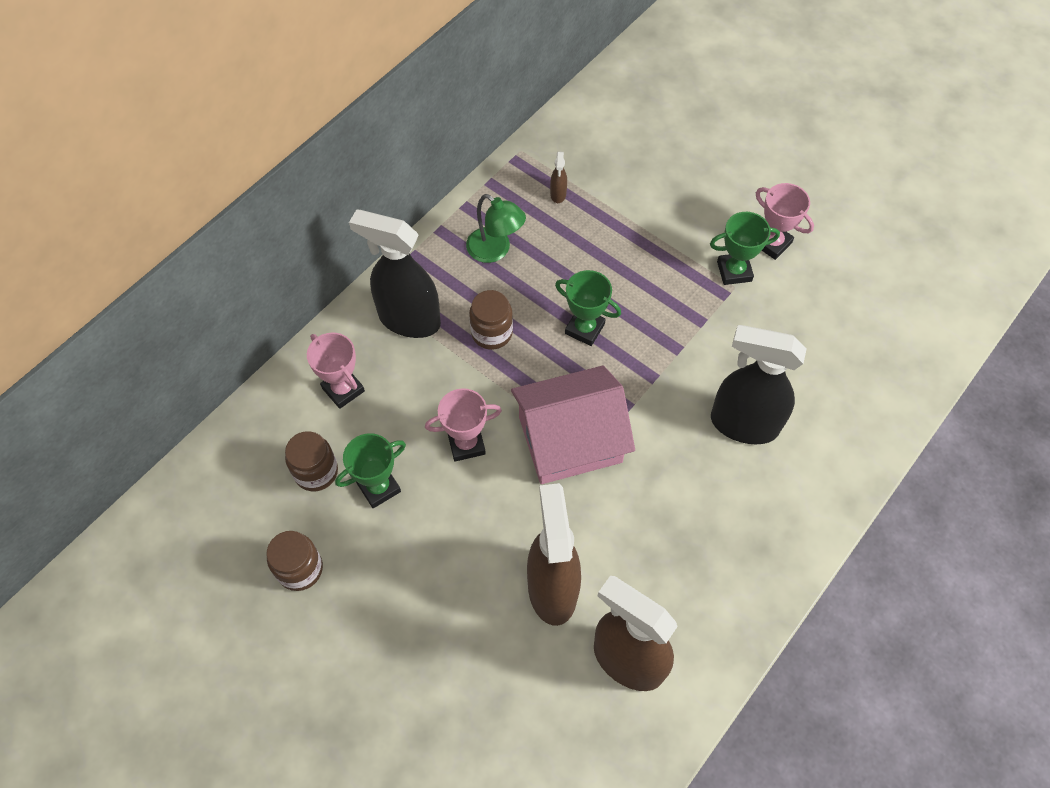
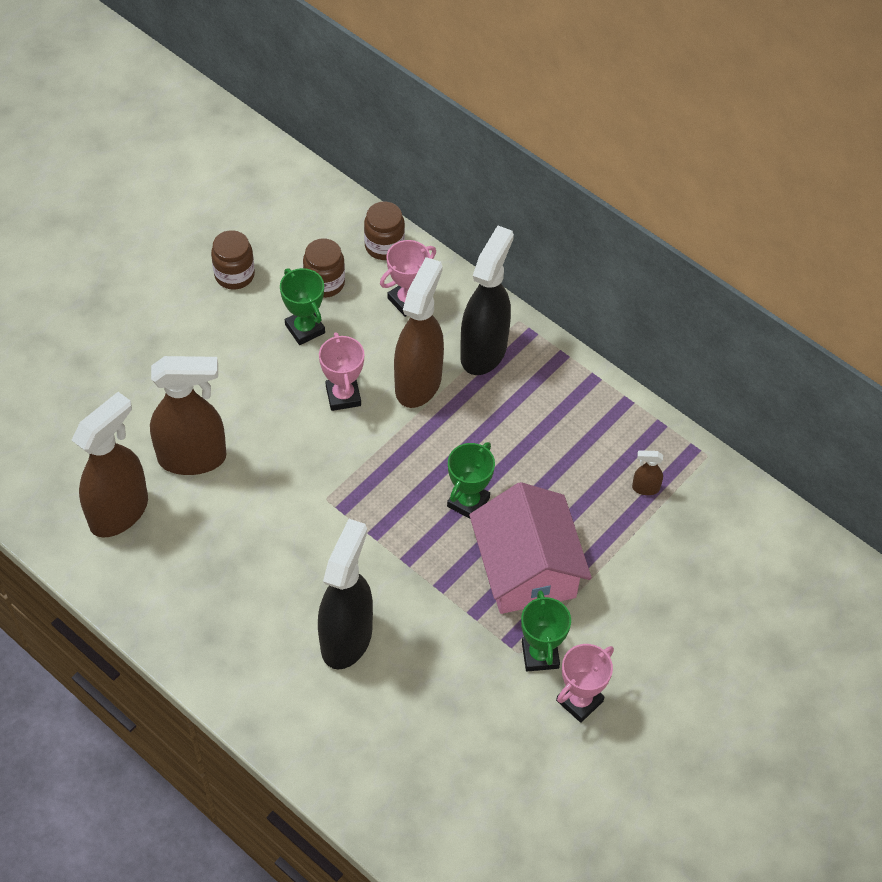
camera: 90 degrees right, 5 degrees down
green lamp [466,194,526,263] -> none
brown jar [469,290,513,350] -> brown jar moved to [364,202,405,260]
pink house [511,366,635,484] -> pink house moved to [469,482,592,614]
none -> brown spray bottle [394,257,444,408]

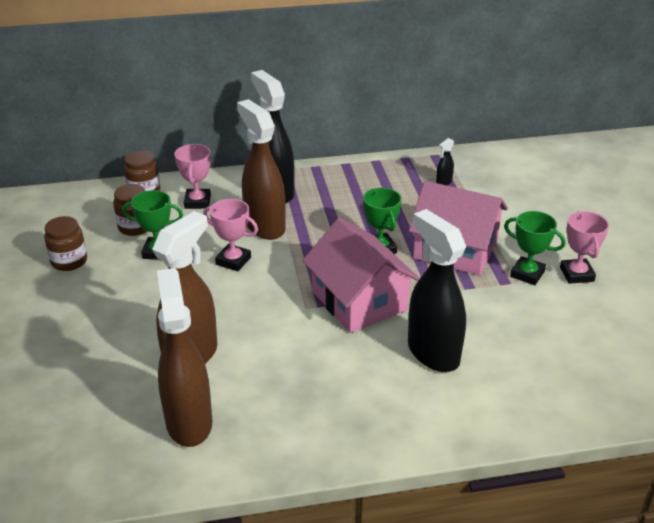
camera: 50 degrees left, 20 degrees down
brown spray bottle [632,450,663,495] -> black spray bottle [436,138,454,185]
none -> pink house [302,218,420,333]

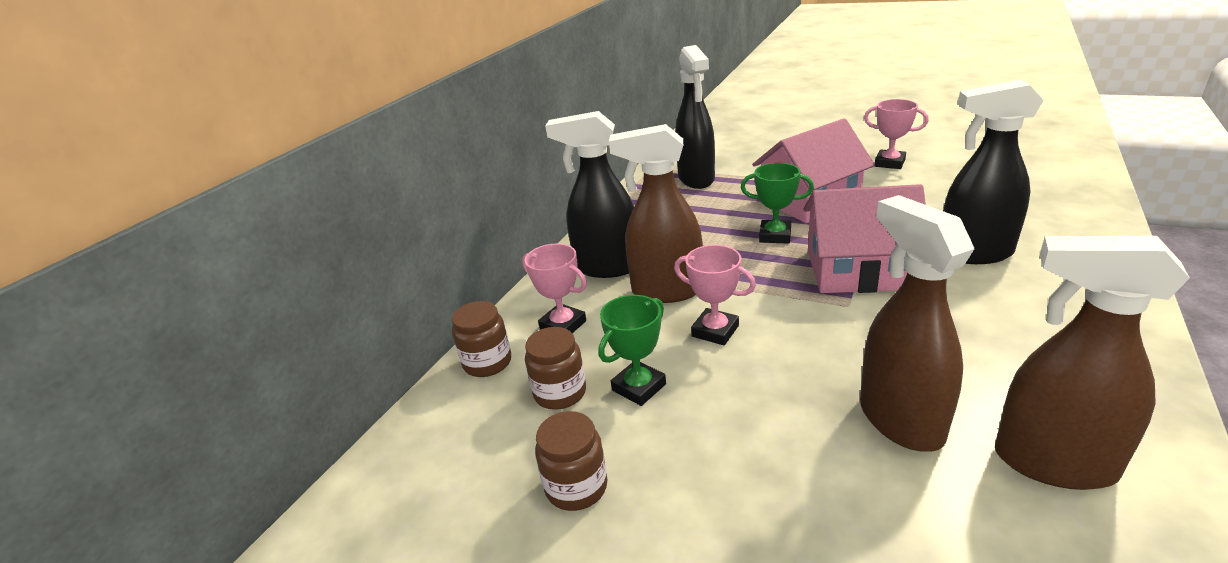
camera: 50 degrees left, 5 degrees down
pink trophy [203,199,258,271] -> pink trophy turned 60 degrees clockwise [674,245,756,345]
black spray bottle [436,138,454,185] -> black spray bottle [675,45,715,189], size x2.49
green trophy [504,211,566,285] -> none

